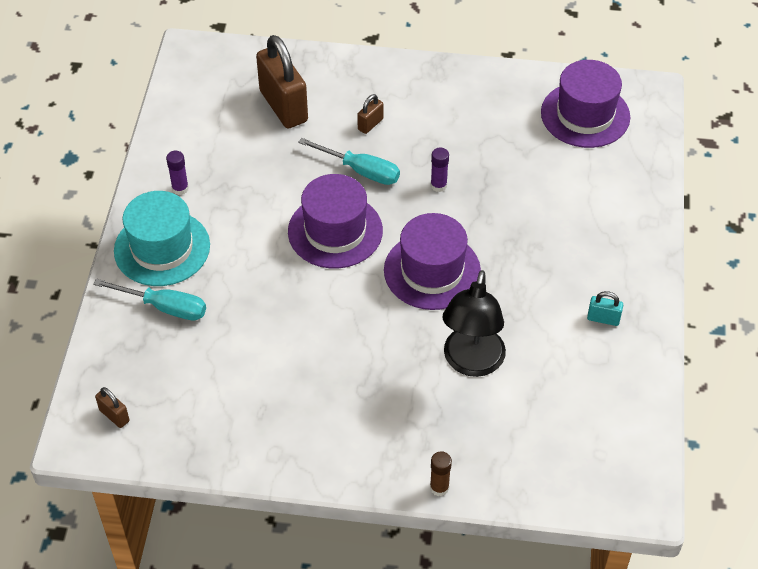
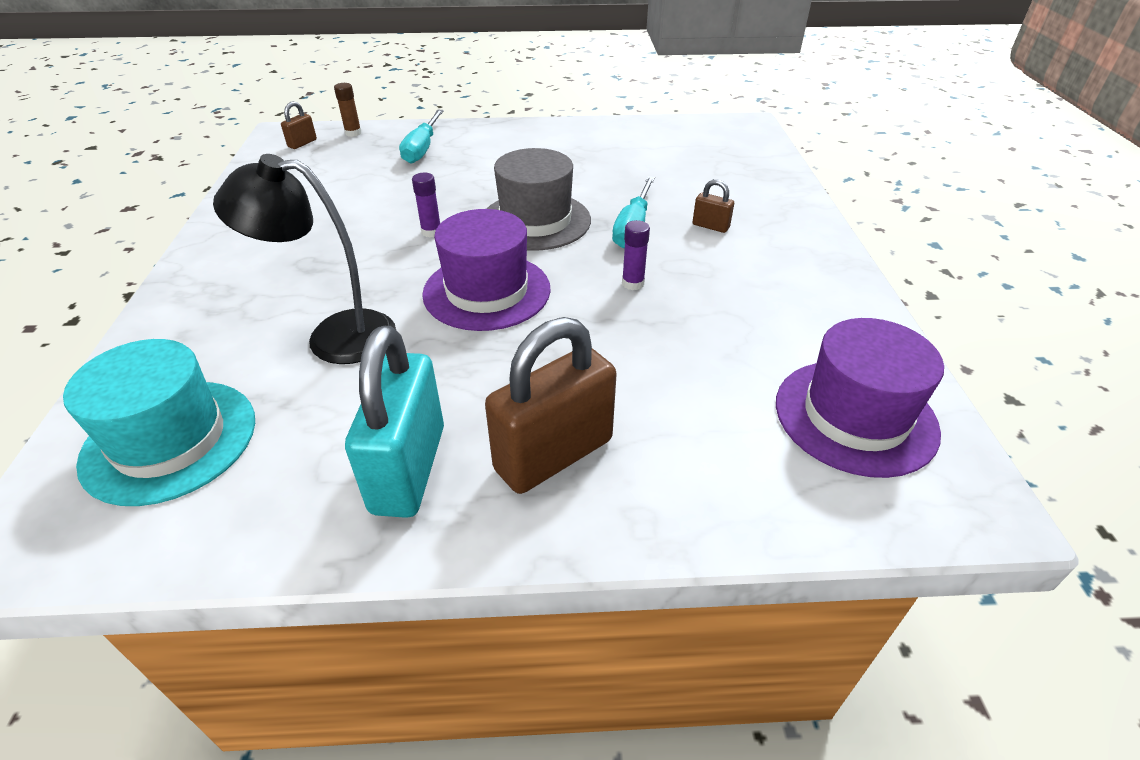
camera: 80 degrees right, 10 degrees down
turquoise hat [114,191,210,286] -> turquoise hat moved to [63,339,255,506]
purple glue stick [166,151,189,195] -> purple glue stick moved to [412,173,440,237]
brown padlock [256,35,308,128] -> brown padlock moved to [485,317,617,494]
purple hat [288,174,383,268] -> grey hat [487,148,591,251]
brown glue stick [430,451,452,496] -> brown glue stick moved to [334,83,362,137]
turquoise padlock [587,291,623,326] -> turquoise padlock [345,326,444,518], size x2.26

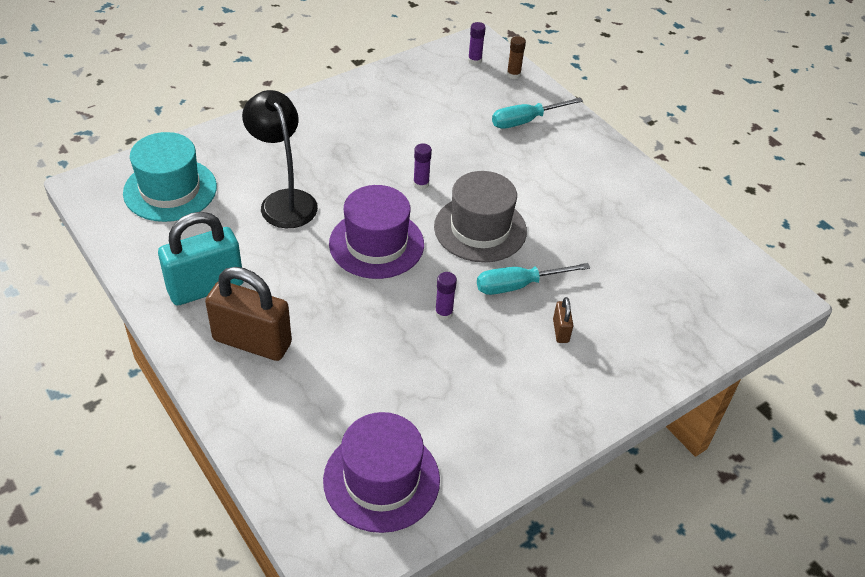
camera: 55 degrees right, 5 degrees up
brown padlock [281,101,317,149] -> purple glue stick [468,22,486,65]

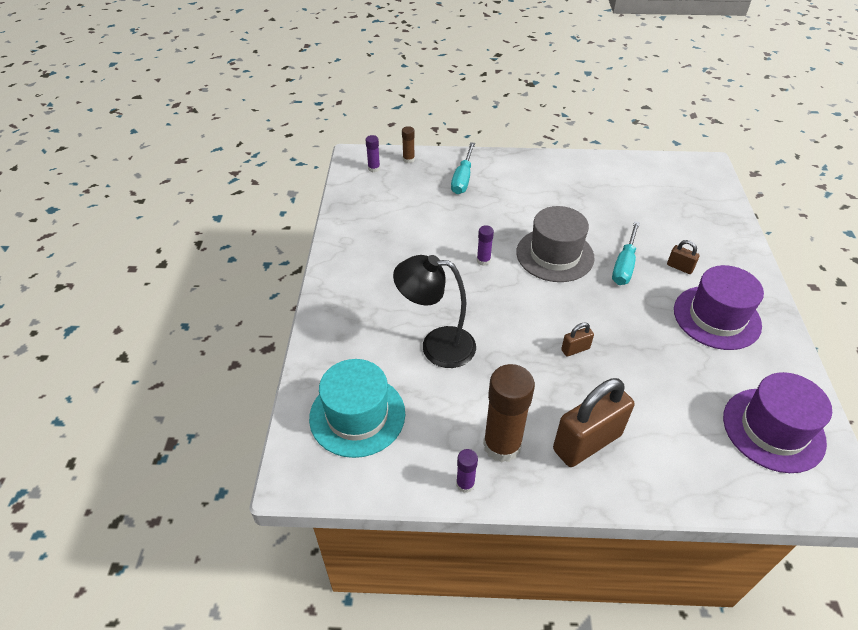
camera: 50 degrees left, 0 degrees up
turquoise padlock [158,212,244,306] -> brown glue stick [483,364,535,462]
purple hat [329,185,424,279] -> purple hat moved to [674,265,764,350]
purple glue stick [435,272,457,320] -> purple glue stick moved to [456,449,478,493]
none -> brown padlock [561,322,594,356]

